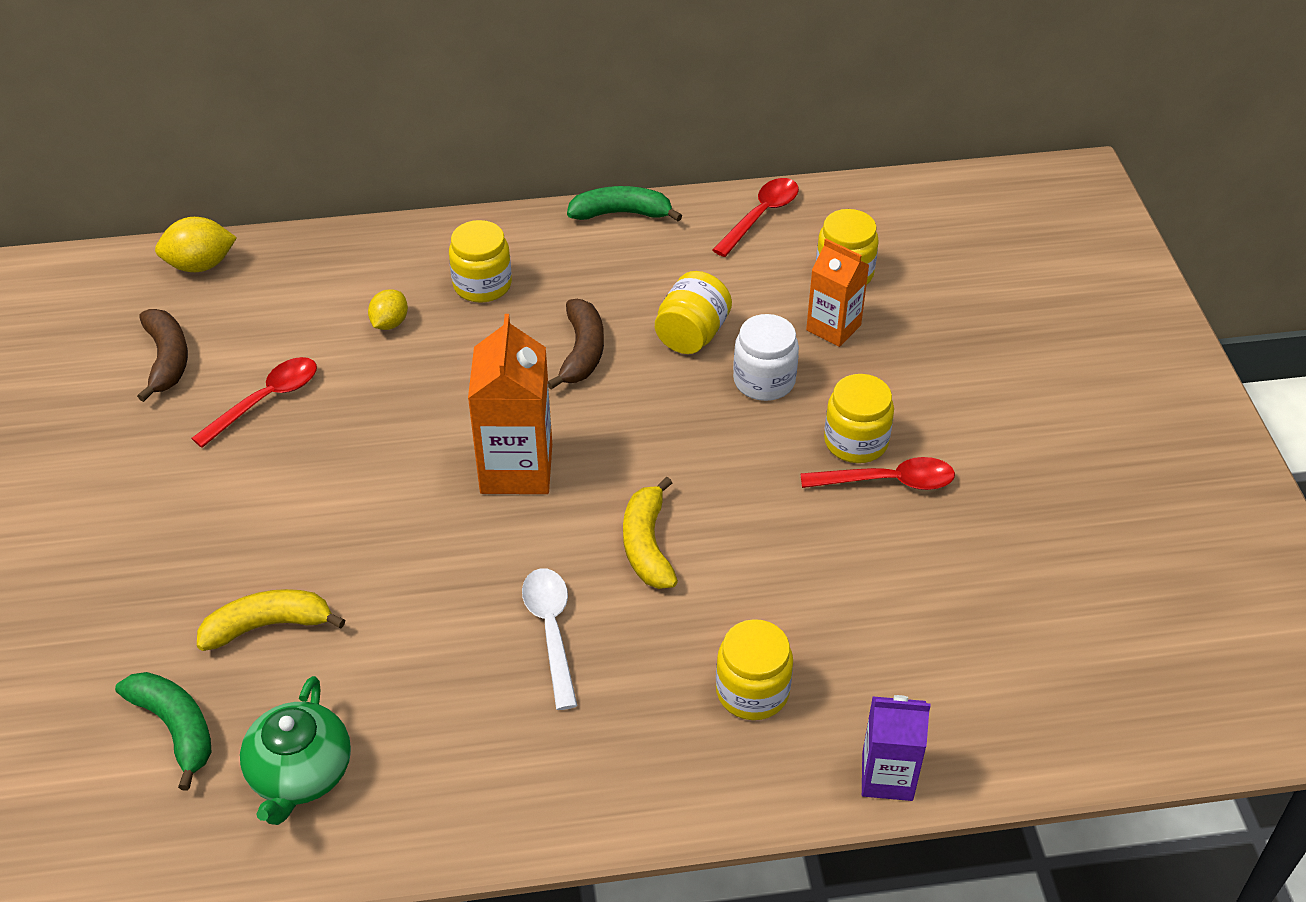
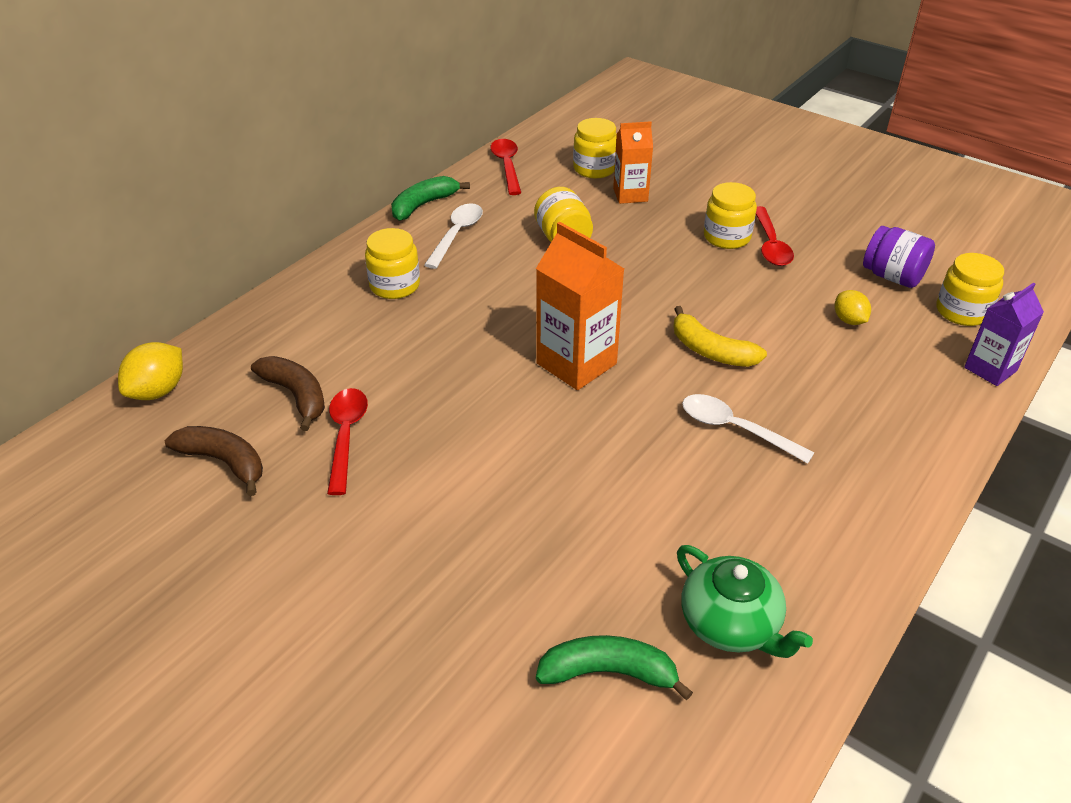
camera: 45 degrees left, 5 degrees down
yellow banana [197,589,345,651] -> none
yellow lemon [368,289,408,330] -> yellow lemon moved to [834,290,871,325]
brown banana [548,299,604,390] -> brown banana moved to [251,356,325,431]
yellow jar [716,619,793,720] -> yellow jar moved to [936,253,1004,326]
white jar [733,314,799,401] -> none
red spoon [800,457,955,490] -> red spoon turned 135 degrees clockwise [756,206,794,266]
none -> white spoon [424,203,483,269]
none -> purple jar [863,226,935,288]

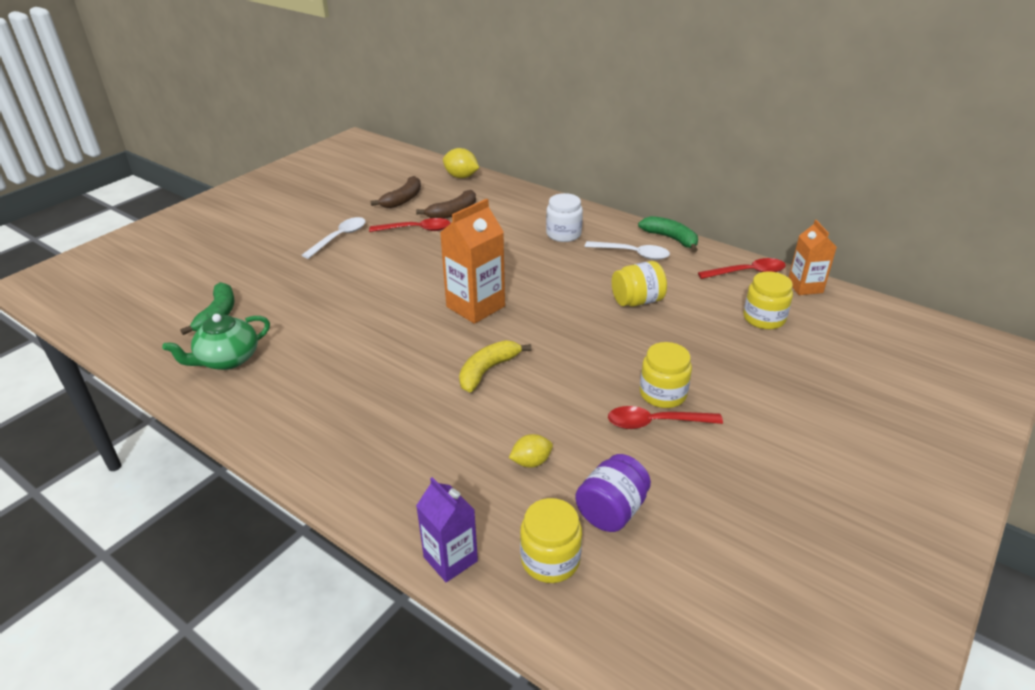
camera: 90 degrees right, 5 degrees down
yellow jar [365,228,420,299] -> white jar [546,193,583,242]
orange carton [613,121,653,204] -> orange carton moved to [789,220,837,295]
white spoon [682,394,814,464] -> white spoon moved to [302,217,366,259]

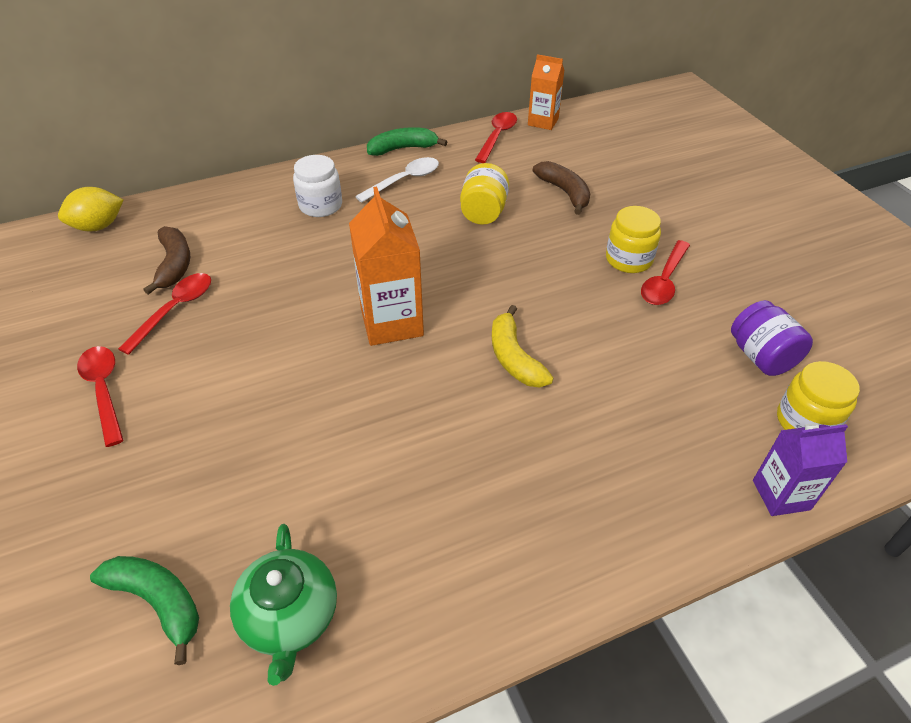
camera: 60 degrees left, 10 degrees up
white spoon [302,217,366,259] -> red spoon [77,346,124,447]
brown banana [371,176,421,208] -> brown banana moved to [533,161,590,215]
yellow lemon [509,434,553,468] -> none
yellow jar [743,271,793,330] -> none

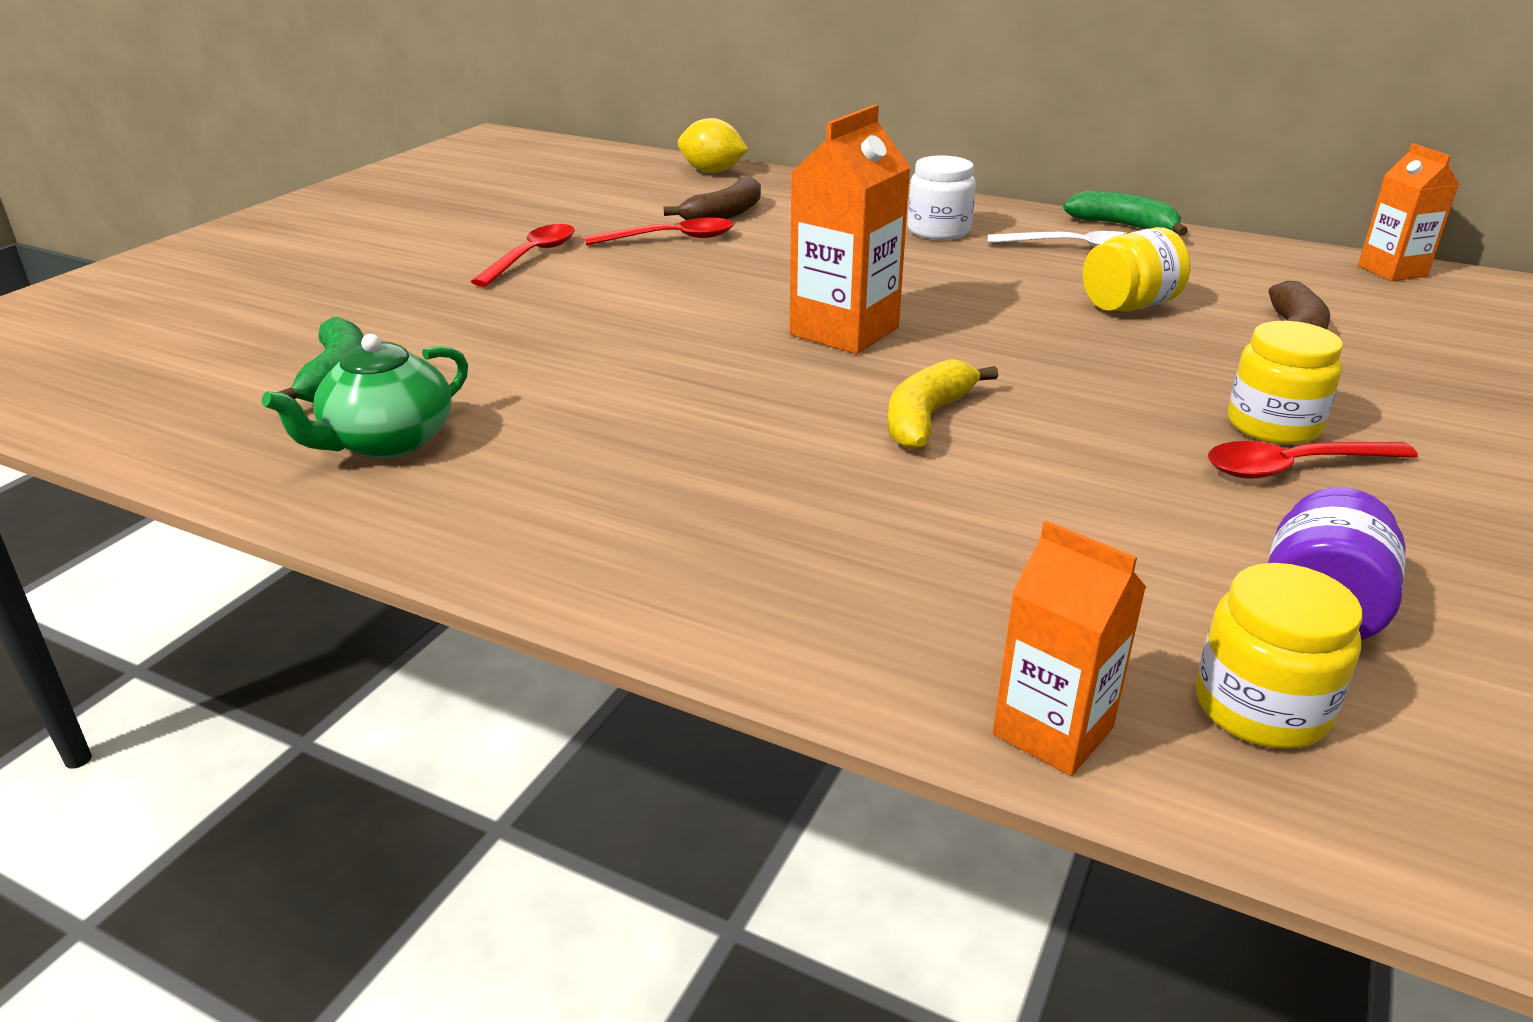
camera: 50 degrees right, 15 degrees down
red spoon [475,112,517,163] -> none
purple carton [753,424,848,516] -> orange carton [992,521,1146,776]

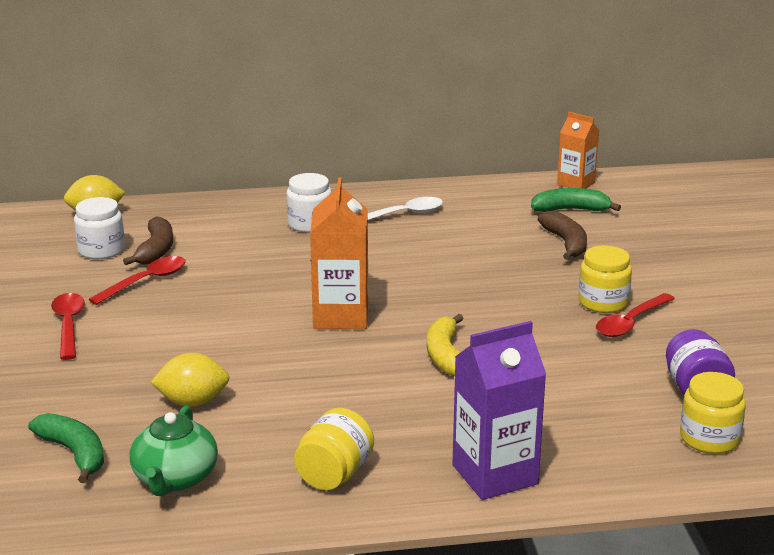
camera: 35 degrees left, 5 degrees down
orange carton [992,521,1146,776] -> none
green banana [1063,191,1188,236] -> green banana moved to [531,188,621,212]
yellow jar [1083,227,1190,312] -> yellow jar moved to [294,408,374,490]
none -> white jar [74,197,125,259]
none -> yellow lemon [151,353,230,407]
none -> purple carton [453,321,546,500]

